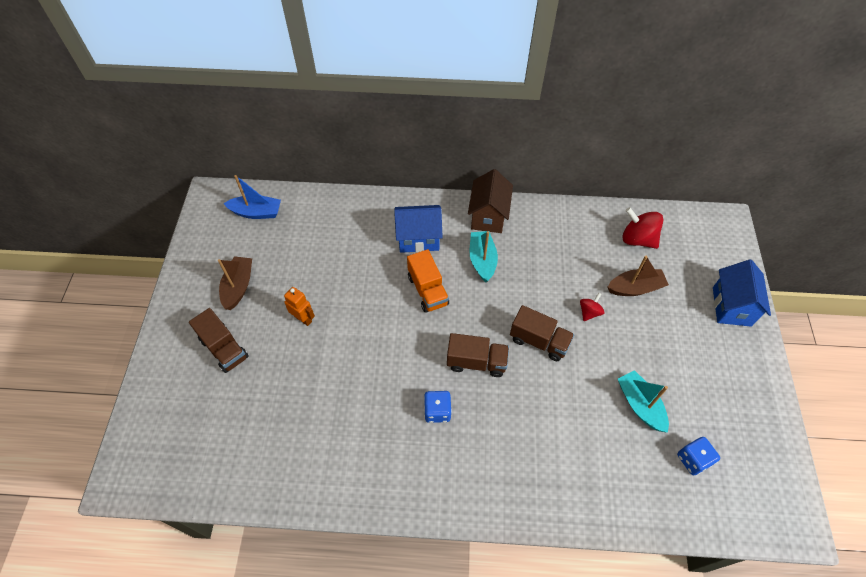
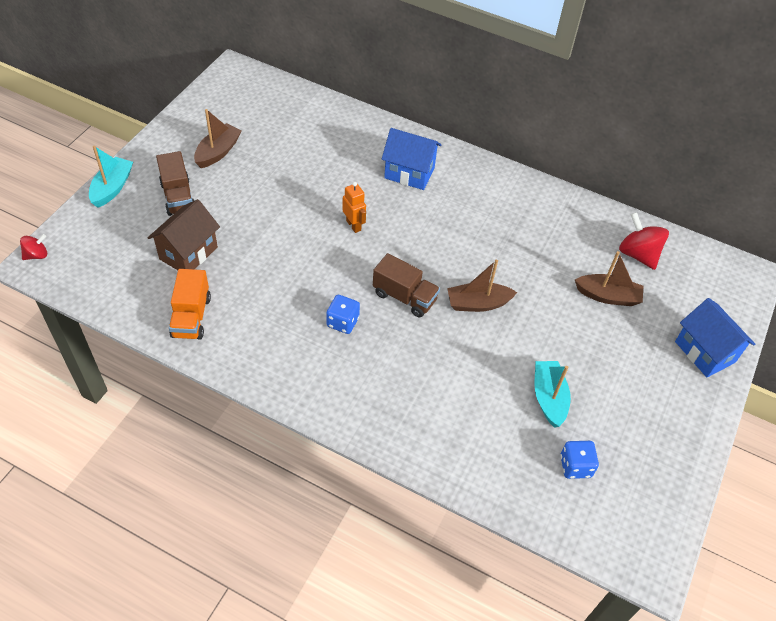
camera: 20 degrees right, 5 degrees down
blue boat [223,175,281,219] -> none
orange robot [284,287,315,326] -> orange robot moved to [342,182,366,233]
orange truck [407,249,449,313] -> orange truck moved to [169,269,211,339]
brown house [468,169,513,233] -> brown house moved to [148,199,220,270]
turquoise boat [470,231,498,282] -> turquoise boat moved to [89,146,133,208]
brown truck [510,305,574,361] -> brown boat [447,260,517,312]
red spinning top [580,293,604,321] -> red spinning top moved to [20,234,47,260]
blue house [713,259,771,327] -> blue house turned 60 degrees counterclockwise [675,298,755,378]

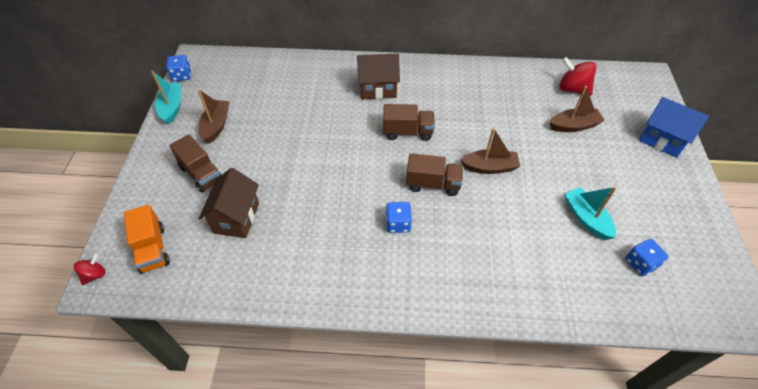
camera: 20 degrees left, 0 degrees up
turquoise boat [89,146,133,208] -> turquoise boat moved to [151,71,181,125]
orange truck [169,269,211,339] -> orange truck moved to [124,205,170,274]
orange robot [342,182,366,233] -> none
blue house [382,128,441,190] -> brown house [357,54,400,99]
brown boat [447,260,517,312] -> brown boat turned 150 degrees counterclockwise [460,127,520,174]
none -> blue dice [166,55,191,81]
none -> brown truck [383,104,435,141]

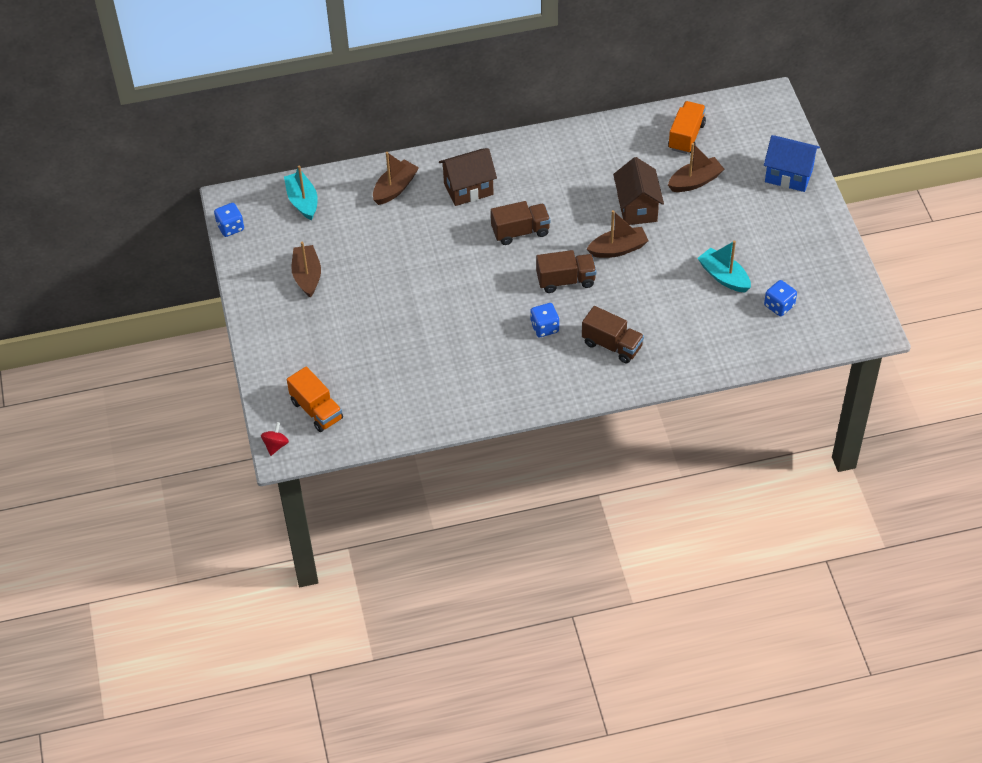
camera: 15 degrees left, 0 degrees up
turquoise boat [151,71,181,125] -> turquoise boat moved to [284,165,318,220]
brown truck [169,134,222,193] -> brown truck moved to [582,306,644,363]
brown house [199,168,259,238] -> brown house moved to [613,157,664,225]
red spinning top [559,57,597,96] -> orange truck [668,101,706,154]
none -> brown boat [373,152,419,205]

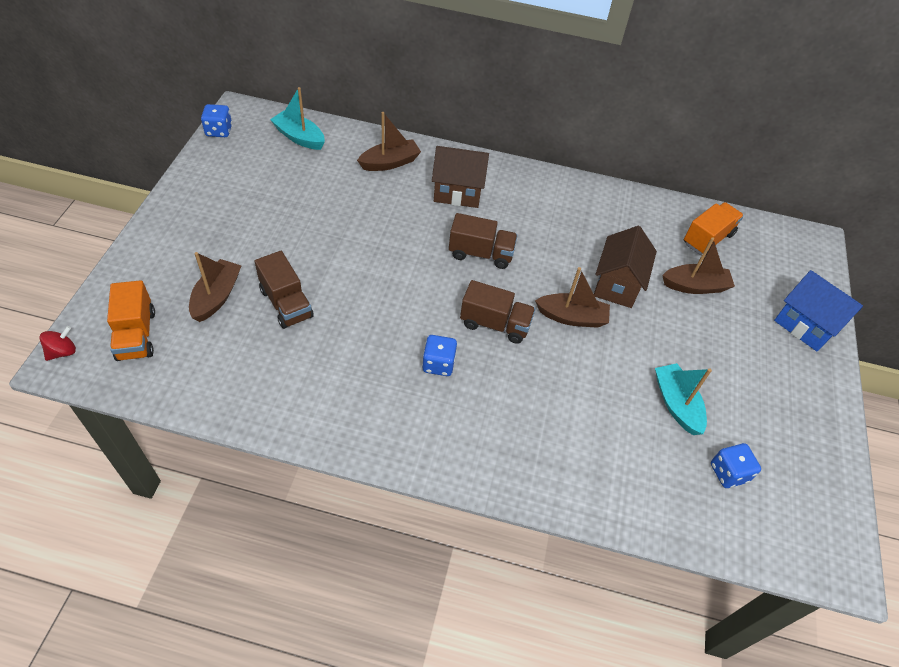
camera: 20 degrees right, 0 degrees up
turquoise boat [284,165,318,220] -> turquoise boat turned 60 degrees counterclockwise [270,87,325,150]
brown boat [291,242,321,298] -> brown boat moved to [189,252,241,322]
brown truck [582,306,644,363] -> brown truck moved to [255,251,314,329]

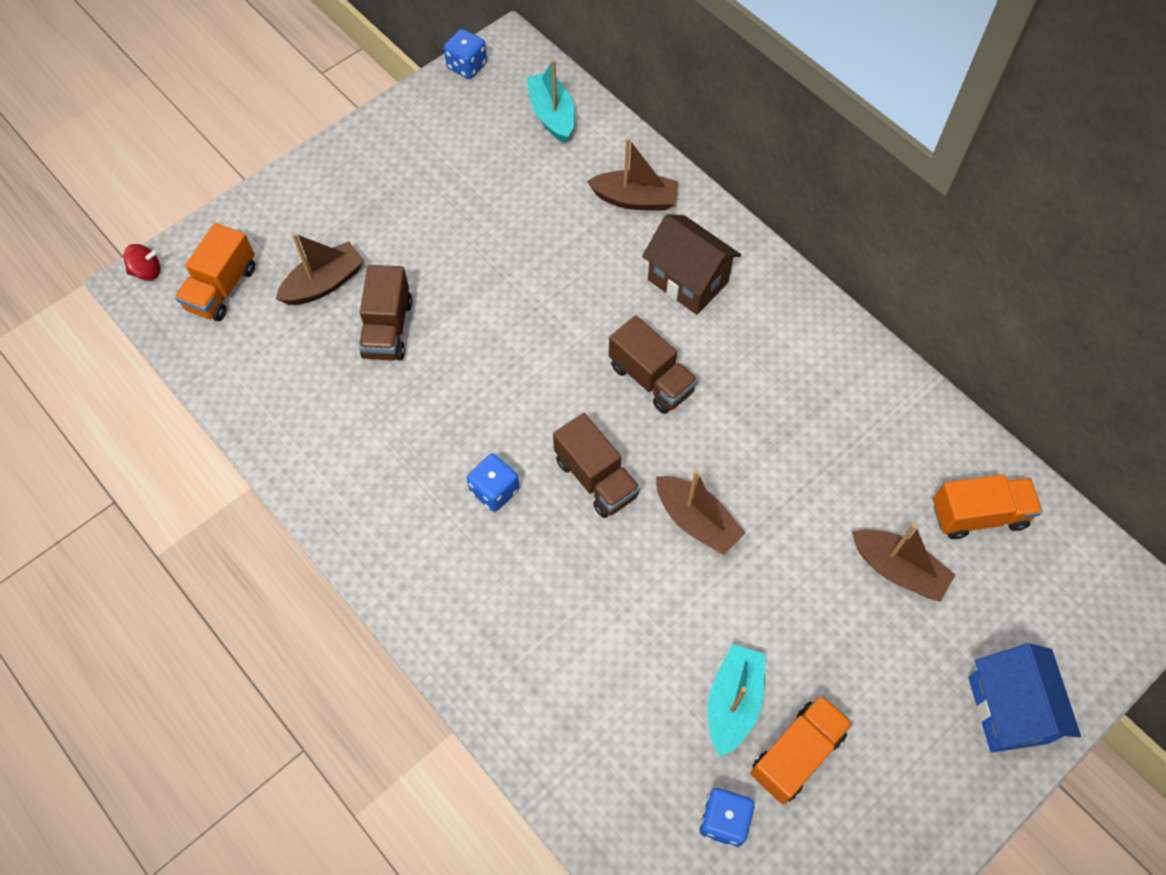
camera: 40 degrees right, 10 degrees up
brown house [594,226,657,308] -> none
none -> orange truck [750,694,853,804]

